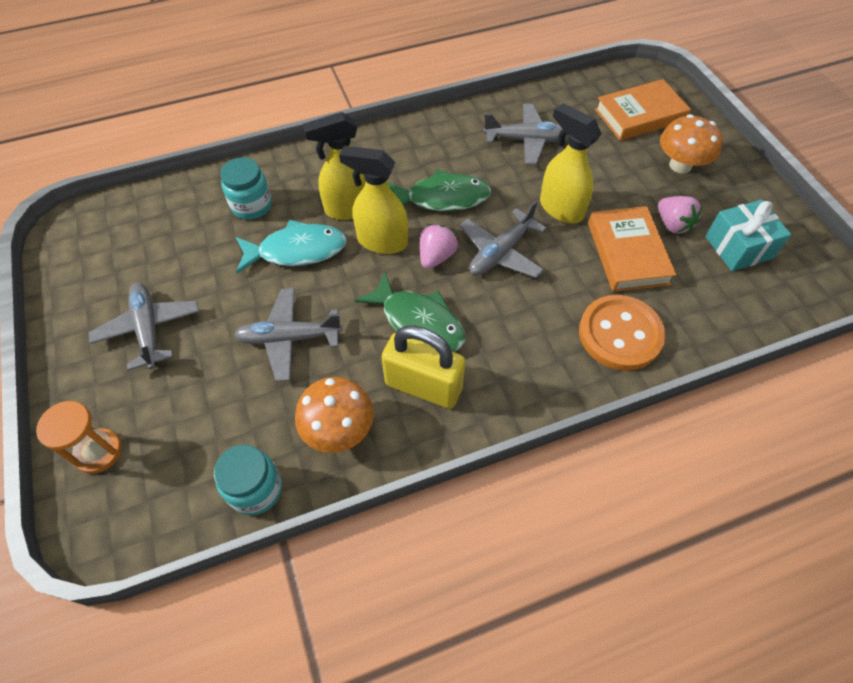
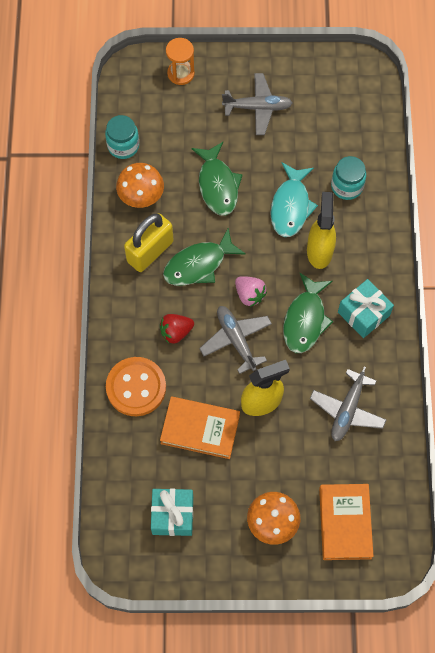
camera: 110 degrees right, 10 degrees up
grey plane [234,288,343,381] -> green fish [191,142,243,216]
yellow spray bottle [339,146,408,254] -> none
pink strawberry [658,196,702,234] -> none
none -> red strawberry [160,314,194,343]
none -> turquoise gift [338,279,394,338]

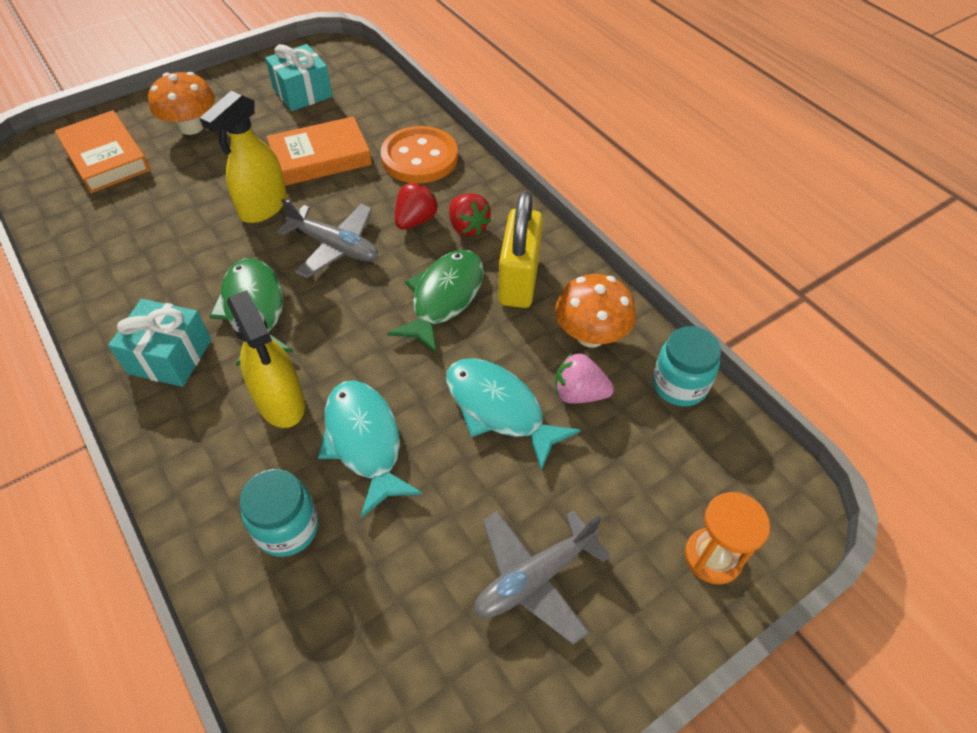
camera: 145 degrees right, 15 degrees down
green fish [191,142,243,216] -> turquoise fish [446,358,581,471]
pink strawberry [235,276,267,307] -> pink strawberry moved to [555,353,614,404]
grey plane [310,366,386,441] -> none
none -> red strawberry [449,193,491,236]

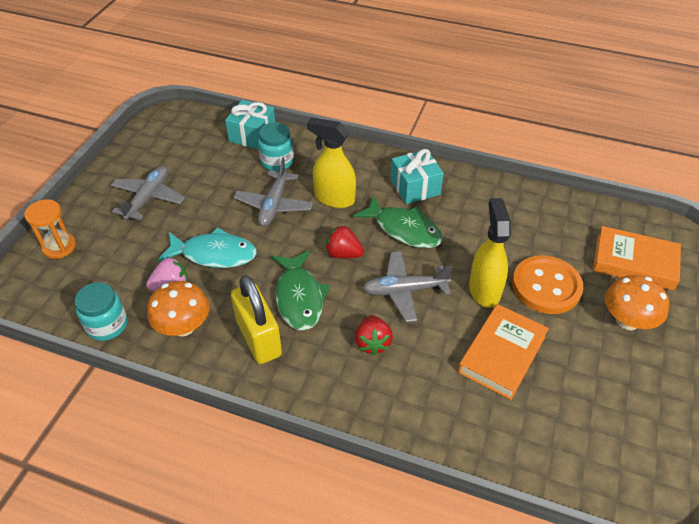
camera: 145 degrees right, 5 degrees down
turquoise gift [265,44,333,111] -> turquoise gift moved to [225,100,275,150]
turquoise fish [318,380,422,518] -> grey plane [233,158,313,226]
orange button [381,126,458,183] -> orange button moved to [512,255,583,314]
red strawberry [449,193,491,236] -> red strawberry moved to [325,225,364,259]

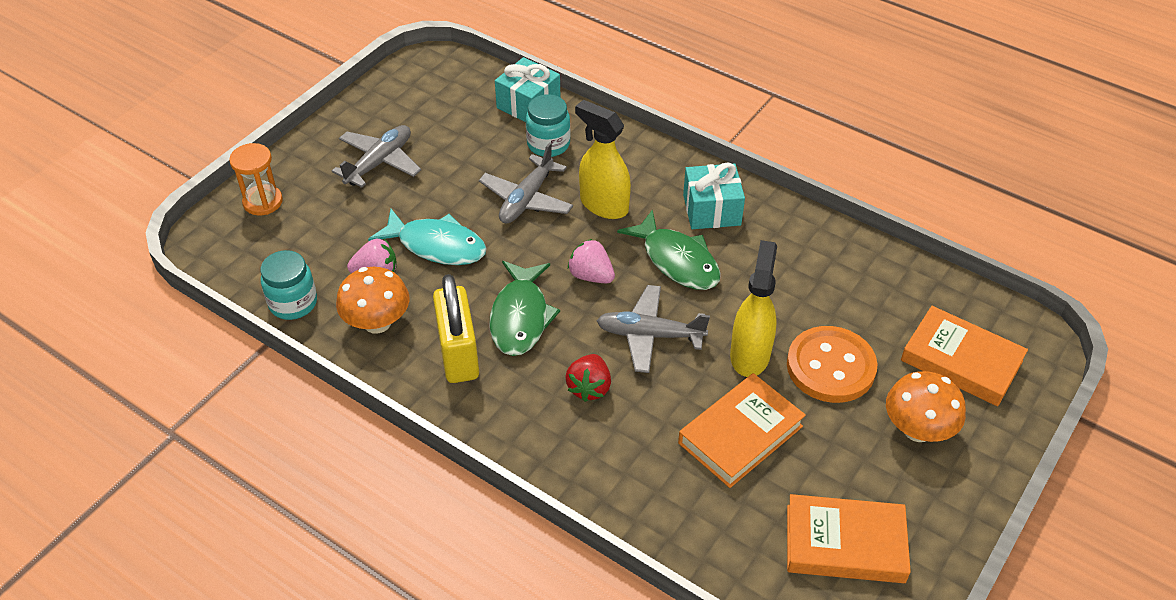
camera: 15 degrees right, 0 degrees up
red strawberry [325,225,364,259] -> pink strawberry [568,239,615,283]
none -> orange book [787,494,911,583]

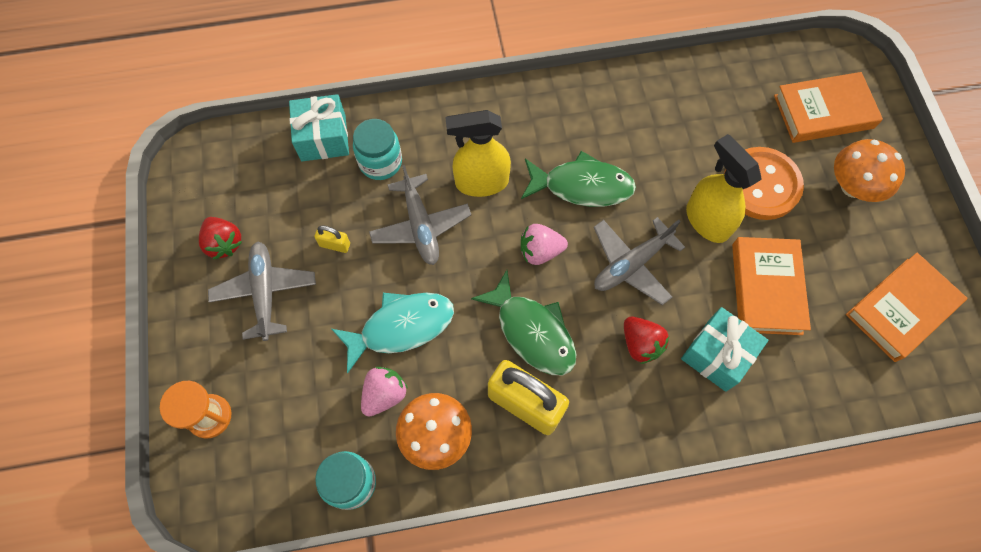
camera: 45 degrees left, 20 degrees up
turquoise gift [683,163,745,229] -> turquoise gift moved to [681,307,768,392]
none -> red strawberry [199,217,242,260]
none -> yellow padlock [314,226,350,253]

